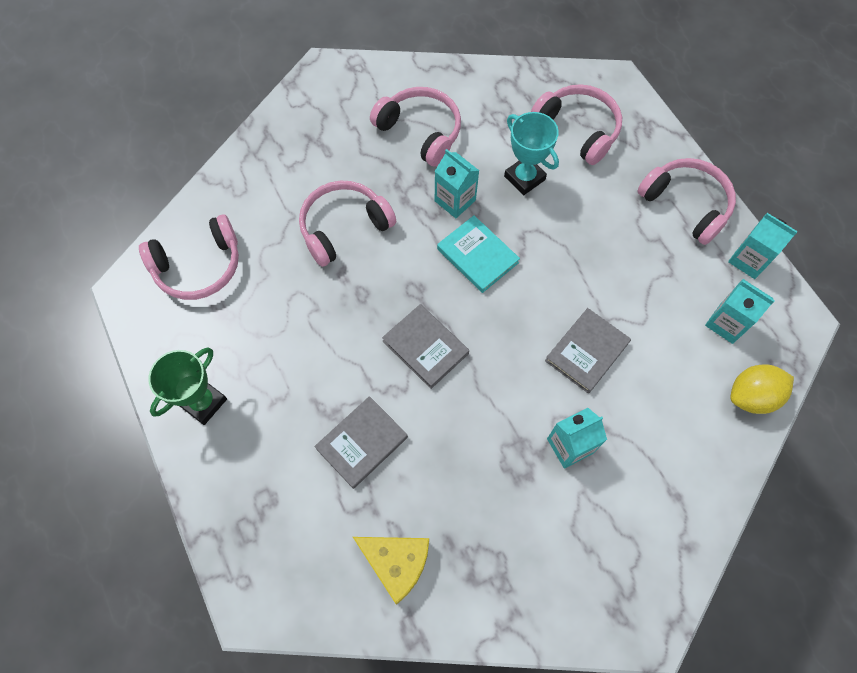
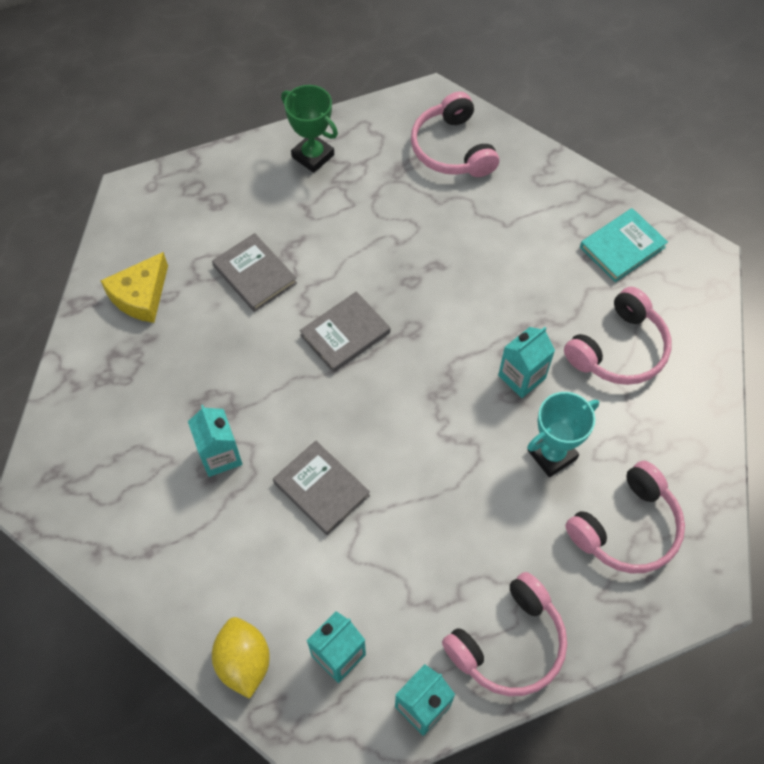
camera: 95 degrees right, 5 degrees down
pink headphones [299,181,396,267] -> none
turquoise book [437,215,520,293] -> turquoise book moved to [580,208,668,282]

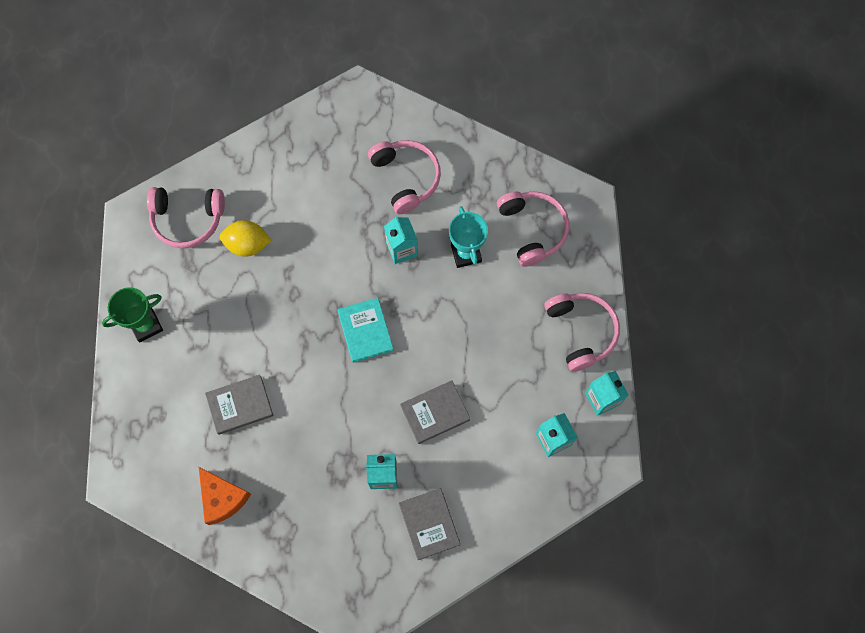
camera: 70 degrees left, 10 degrees up
yellow cheese [101,252,168,323] -> orange cheese [199,467,251,525]
yellow lemon [212,617,270,699] -> yellow lemon moved to [220,220,272,257]
grey book [300,291,390,373] -> grey book moved to [399,488,461,560]
turquoise book [580,208,668,282] -> turquoise book moved to [337,298,394,363]

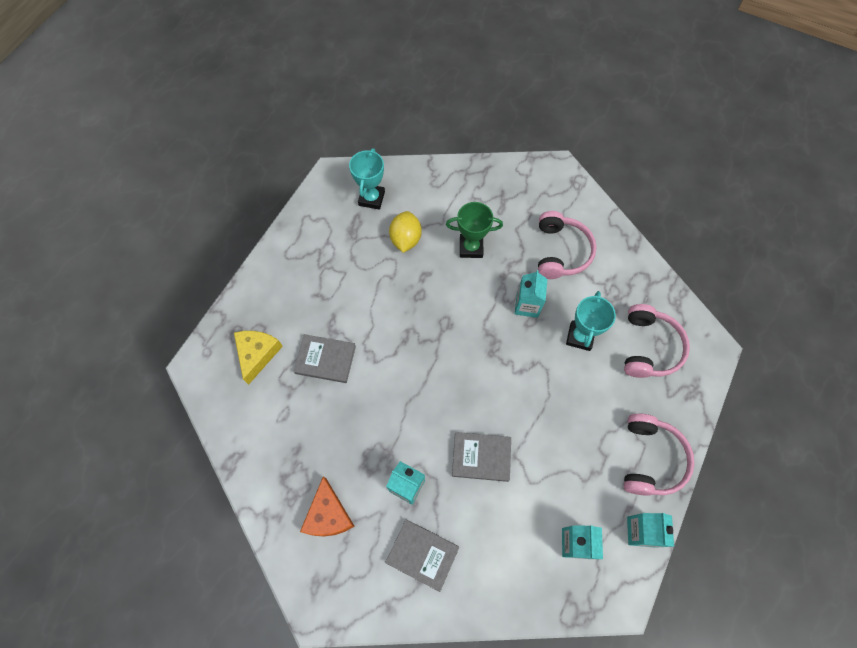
camera: 30 degrees right, 5 degrees down
green trophy [102,287,163,343] -> green trophy moved to [446,202,503,258]
pink headphones [147,187,225,248] -> turquoise trophy [349,148,385,210]
orange cheese [199,467,251,525] -> orange cheese moved to [300,476,354,536]
yellow lemon [220,220,272,257] -> yellow lemon turned 60 degrees clockwise [389,211,422,253]
turquoise book [337,298,394,363] -> none
grey book [399,488,461,560] -> grey book turned 75 degrees counterclockwise [385,520,459,592]
none -> yellow cheese [234,331,283,385]

